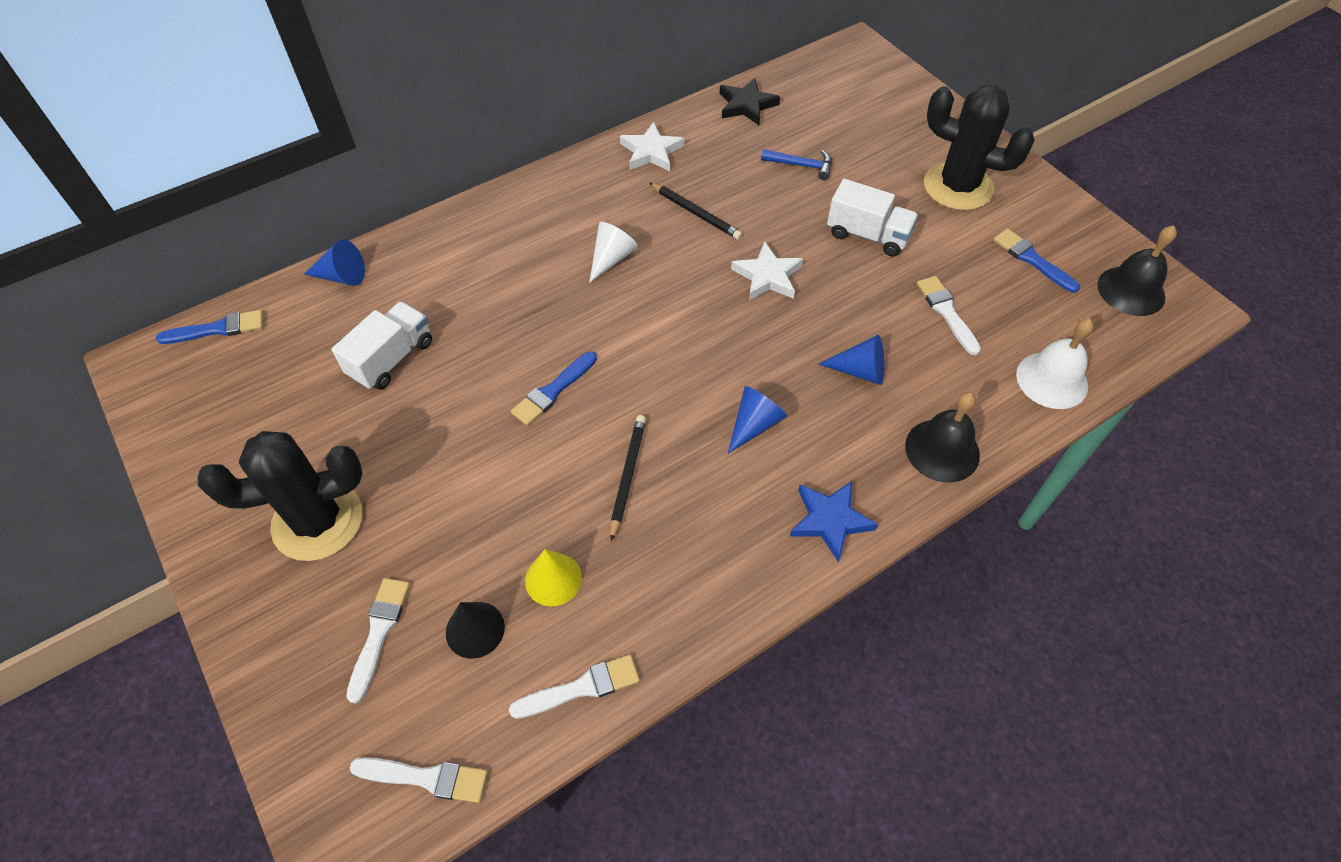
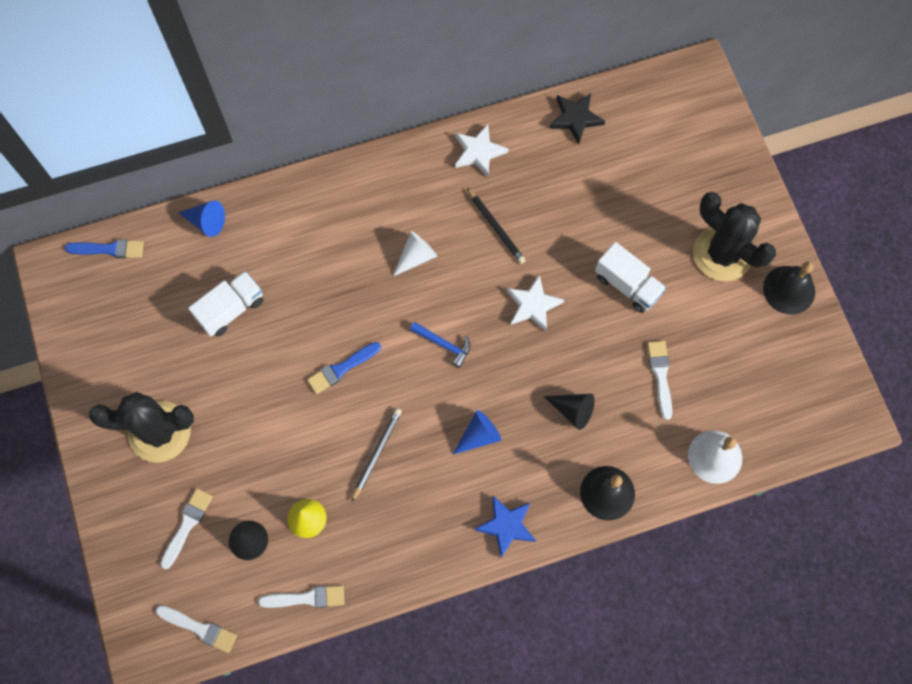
camera: 15 degrees right, 15 degrees up
blue hammer [761,149,832,180] -> blue hammer moved to [410,322,471,368]
blue cone [819,335,884,385] -> black cone [544,393,595,430]
blue brush [993,228,1080,293] -> none
black bell [1097,226,1177,316] -> black bell moved to [763,262,815,315]

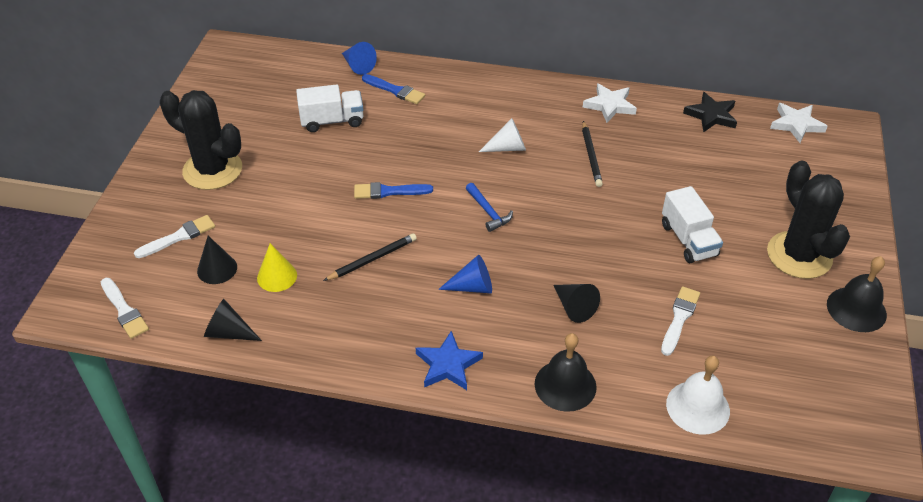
camera: 30 degrees right, 25 degrees down
blue brush [65,239,144,258] -> blue brush moved to [362,74,425,104]
white brush [258,585,345,608] -> black cone [204,299,262,341]
white star [507,275,564,332] -> white star moved to [770,103,828,143]

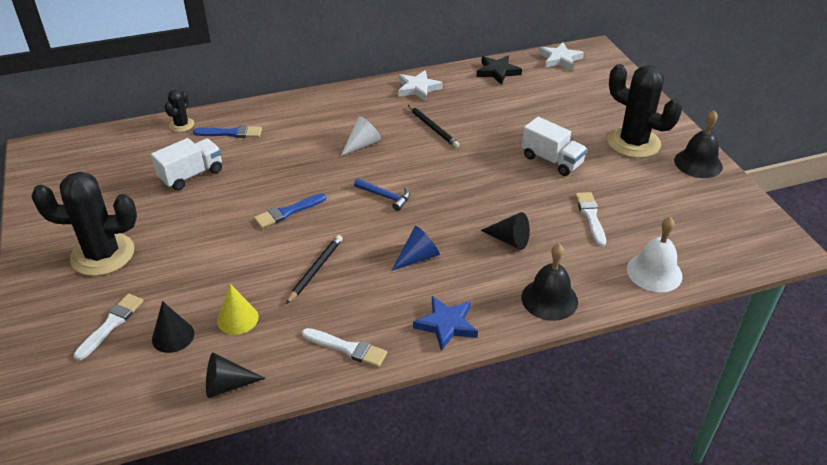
camera: 30 degrees left, 5 degrees down
white brush [101,278,149,339] -> white brush moved to [302,328,387,367]
blue cone [342,42,377,75] -> black cactus [165,90,194,132]

